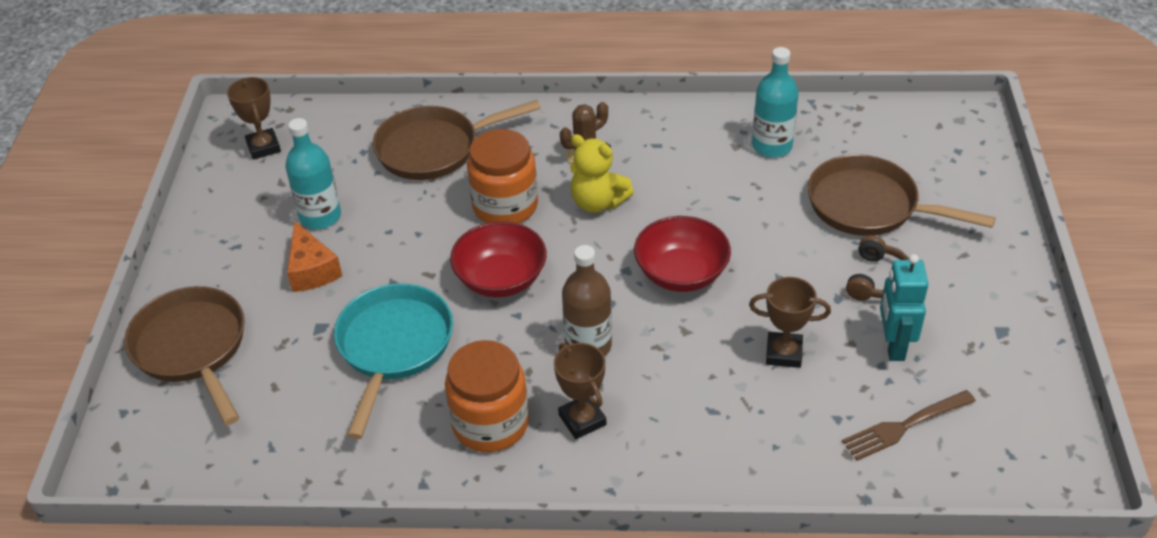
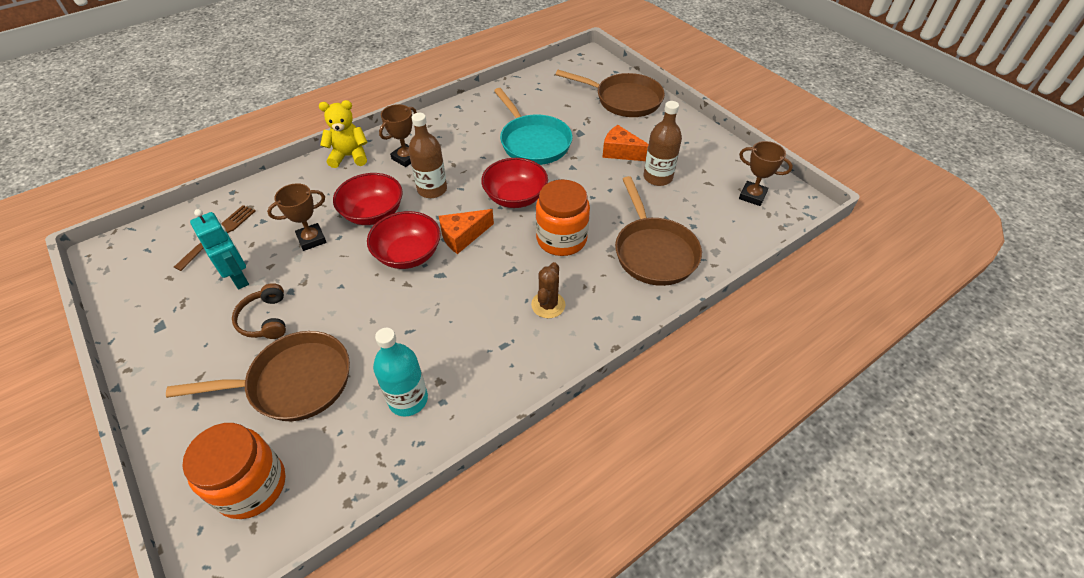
camera: 140 degrees right, 5 degrees up
turquoise bottle [285,118,341,229] -> brown bottle [644,101,682,186]
brown pan [373,100,541,180] -> brown pan turned 135 degrees clockwise [615,176,702,286]
orange jar [445,340,529,452] -> orange jar moved to [182,423,286,519]
brown trophy [554,343,606,439] -> brown trophy turned 75 degrees counterclockwise [379,104,417,167]
yellow teddy bear [570,134,634,213] -> yellow teddy bear moved to [319,100,368,168]
none -> red bowl [333,173,403,225]
none -> orange cheese [439,209,494,254]

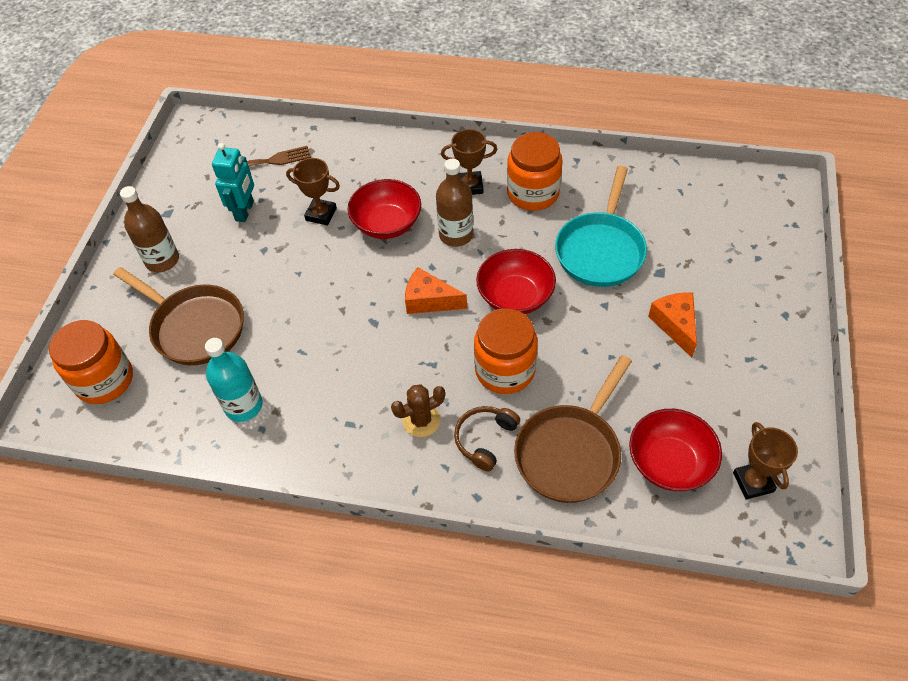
camera: 50 degrees right, 5 degrees up
brown headphones [232,283,286,339] -> brown headphones moved to [454,406,520,472]
yellow teddy bear [319,100,368,168] -> none
red bowl [367,211,441,269] -> red bowl moved to [629,409,722,491]
brown pan [556,70,665,117] -> none
brown bottle [644,101,682,186] -> brown bottle moved to [120,186,179,272]
none -> orange jar [507,132,563,211]

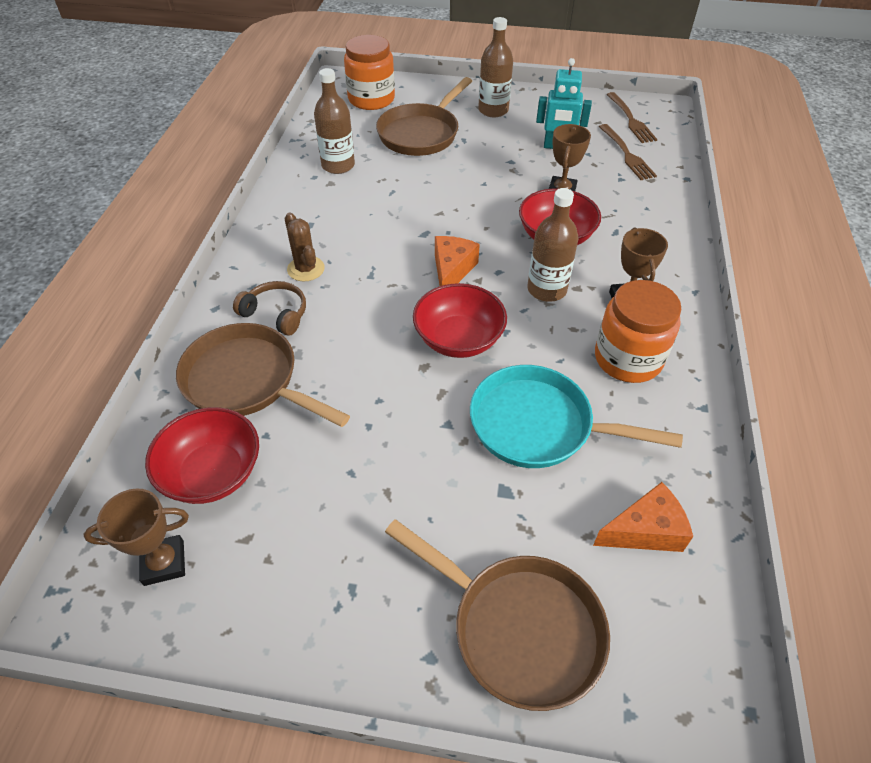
camera: 85 degrees right, 5 degrees down
turquoise bottle [205,338,263,422] -> brown bottle [314,68,355,174]
orange jar [474,308,538,394] -> none
orange cheese [648,292,697,357] -> orange cheese moved to [593,482,693,552]
none -> brown pan [385,519,610,711]
none -> brown fork [606,92,657,143]

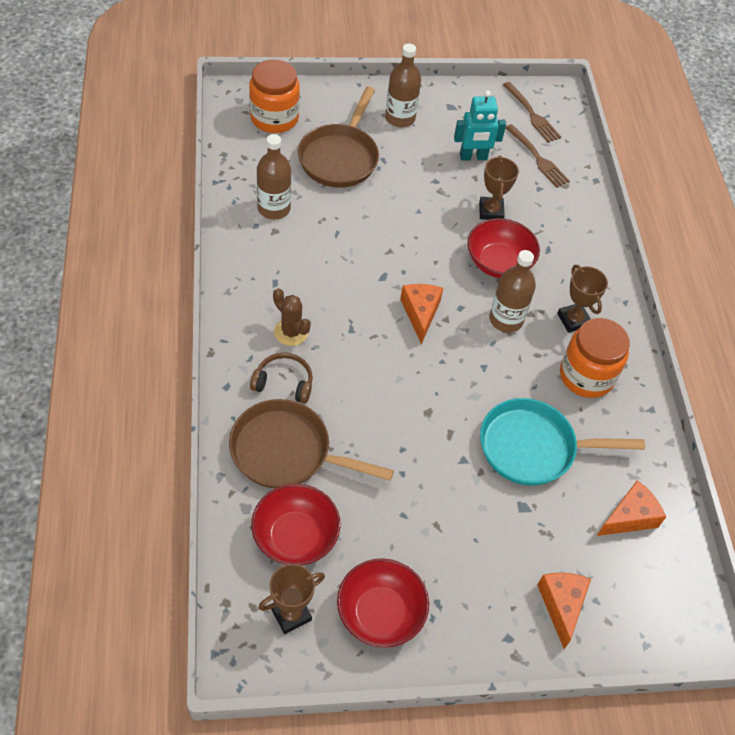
camera: 20 degrees left, 5 degrees up
brown pan [385,519,610,711] -> orange cheese [537,573,591,649]
red bowl [413,283,507,358] -> red bowl moved to [337,558,429,648]

